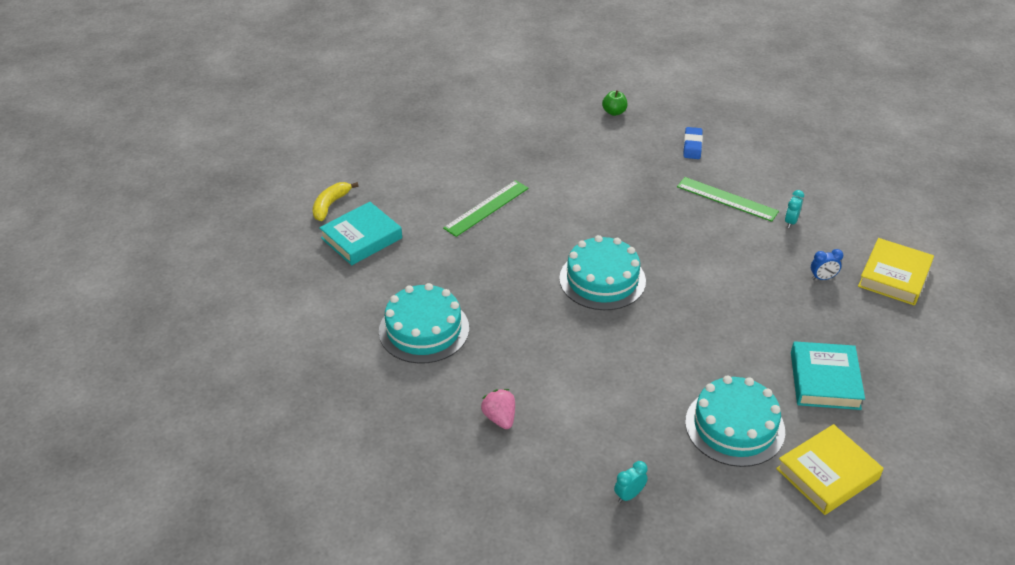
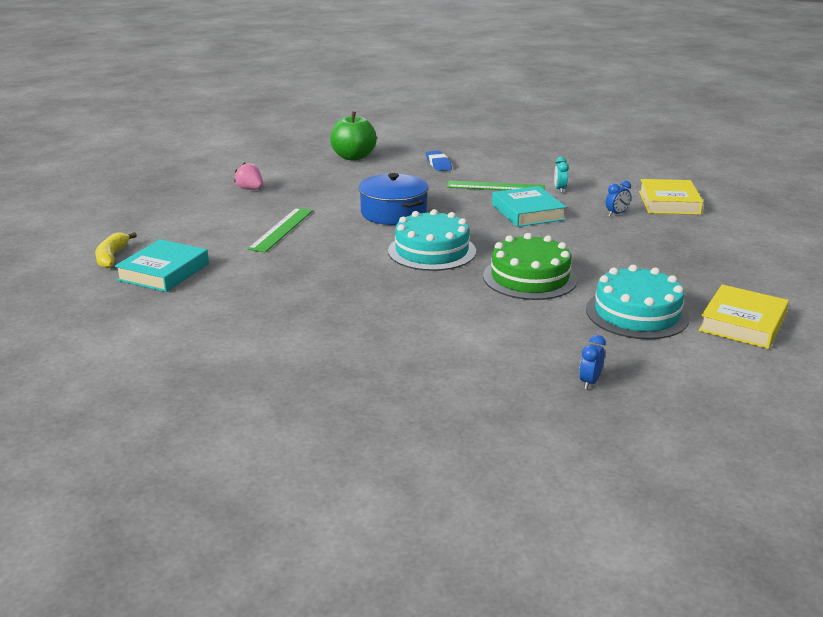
camera: 25 degrees left, 15 degrees down
turquoise cake [379,283,469,364] -> none
pink strawberry [481,389,515,429] -> pink strawberry moved to [234,162,263,190]
green apple [602,90,627,116] -> green apple [330,111,377,161], size x1.92
turquoise clock [614,461,648,503] -> blue clock [579,335,606,389]
turquoise book [791,341,865,410] -> turquoise book moved to [492,186,566,227]
none -> blue pot [358,173,429,225]
none -> green cake [483,233,578,300]

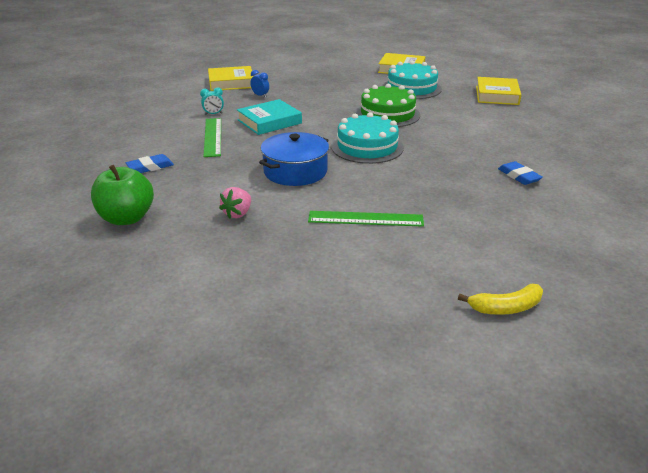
camera: 105 degrees left, 5 degrees up
turquoise book [115,239,209,292] -> none
pink strawberry [234,162,263,190] -> pink strawberry moved to [219,187,251,219]
blue clock [579,335,606,389] -> yellow book [476,77,521,105]
none -> blue eraser [498,161,543,185]

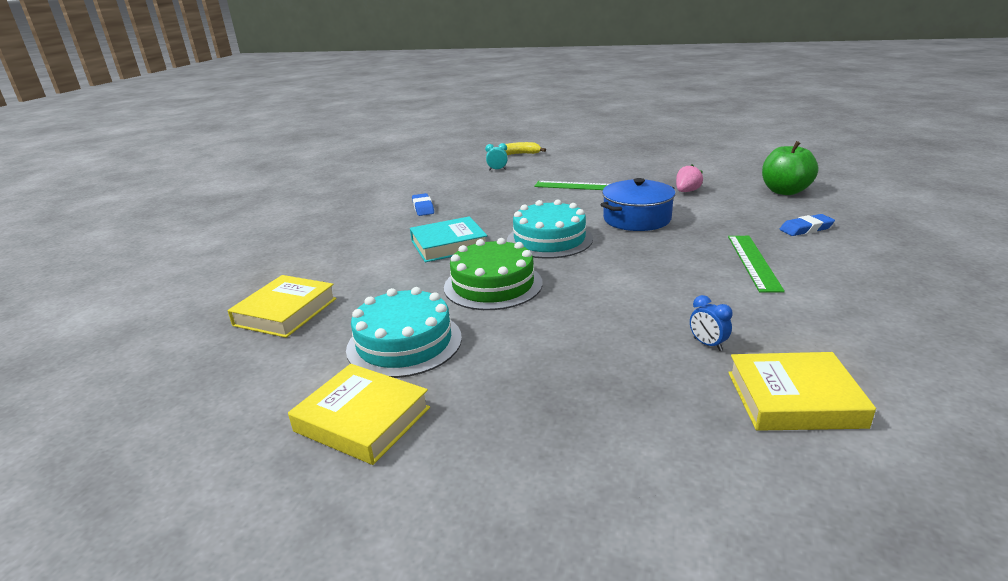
camera: 165 degrees left, 5 degrees down
turquoise clock [200,87,224,115] -> turquoise clock moved to [485,143,508,170]
turquoise book [237,99,302,135] -> turquoise book moved to [410,216,487,262]

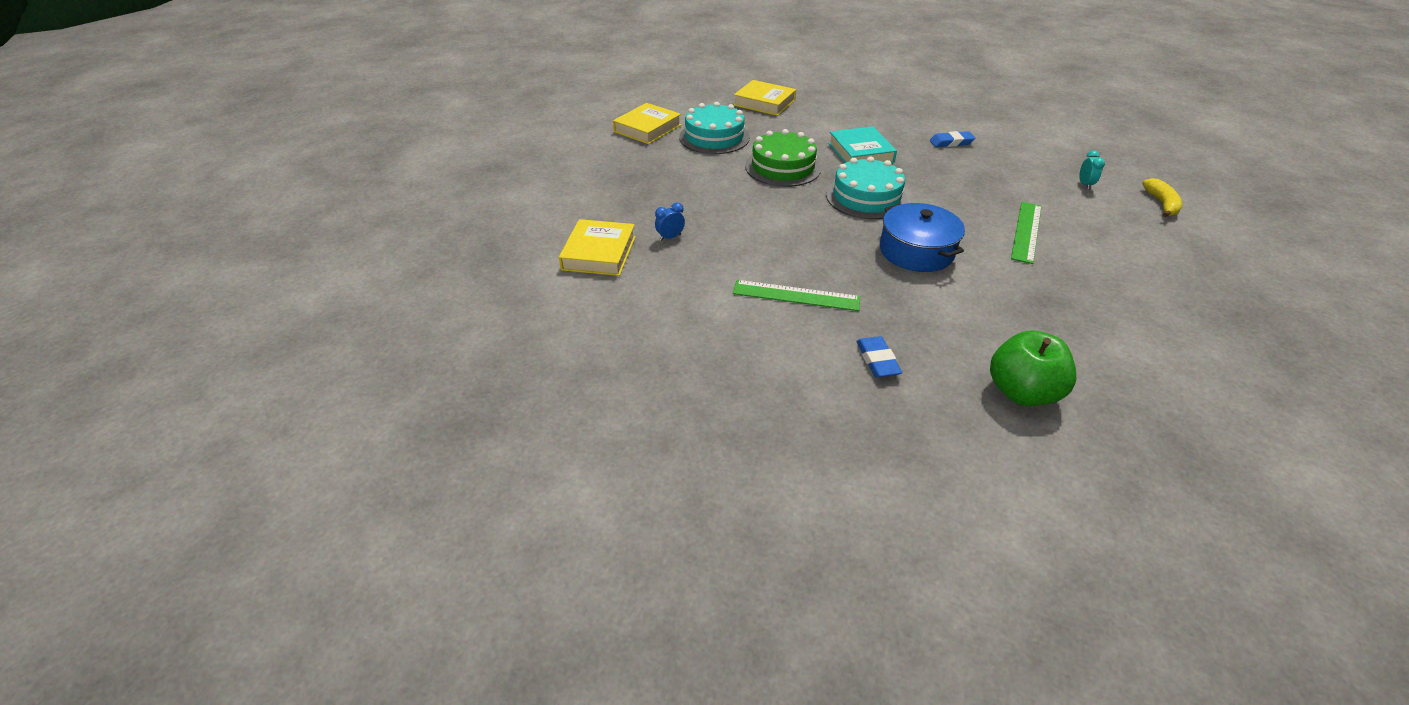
camera: 95 degrees right, 15 degrees up
pink strawberry [676,164,703,192] -> none

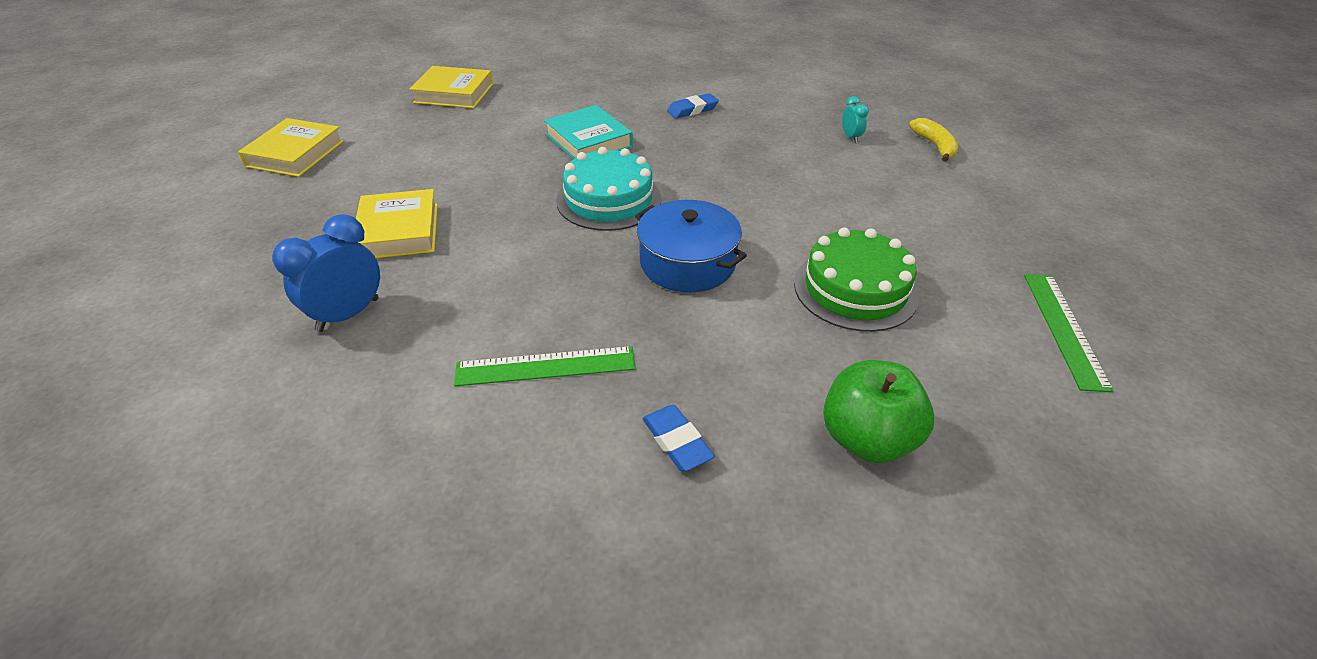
camera: 20 degrees left, 0 degrees up
yellow book [559,219,636,276] -> yellow book moved to [356,189,438,258]
blue clock [655,202,685,241] -> blue clock [272,214,380,332], size x1.96
turquoise cake [679,102,750,154] -> none
green cake [745,129,821,187] -> green cake moved to [794,227,919,332]
green ruler [1011,202,1042,264] -> green ruler moved to [1024,274,1114,392]

